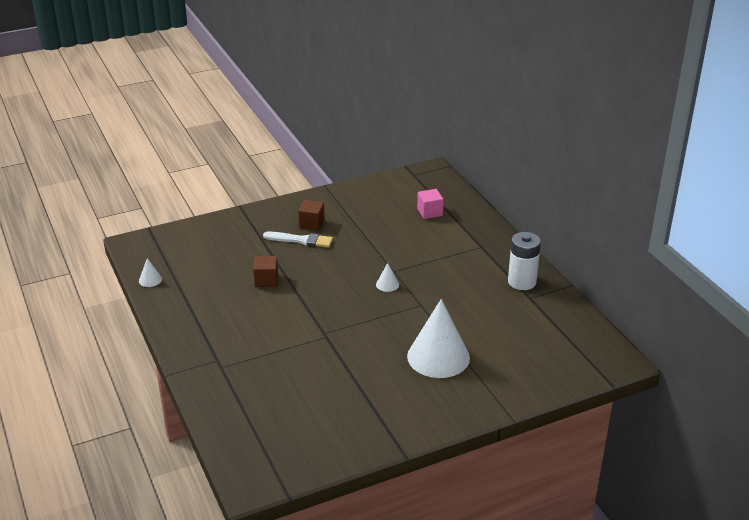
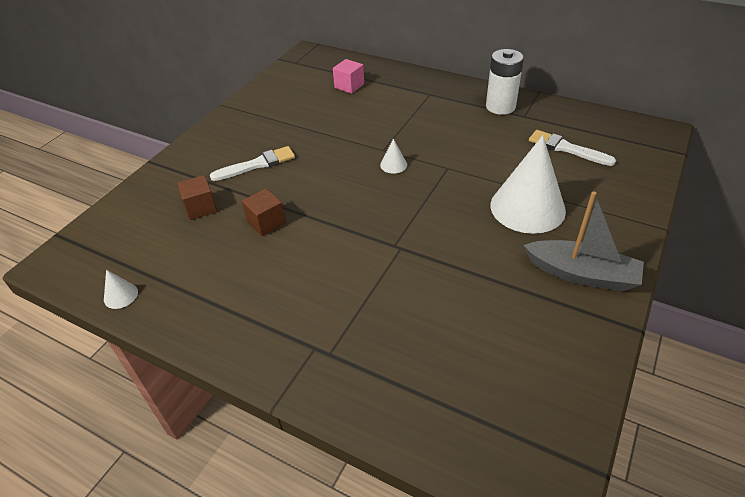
camera: 35 degrees left, 10 degrees up
brown cube [298,200,325,230] -> brown cube moved to [177,175,217,220]
none -> grey boat [524,191,644,291]
none -> white brush [529,130,616,166]

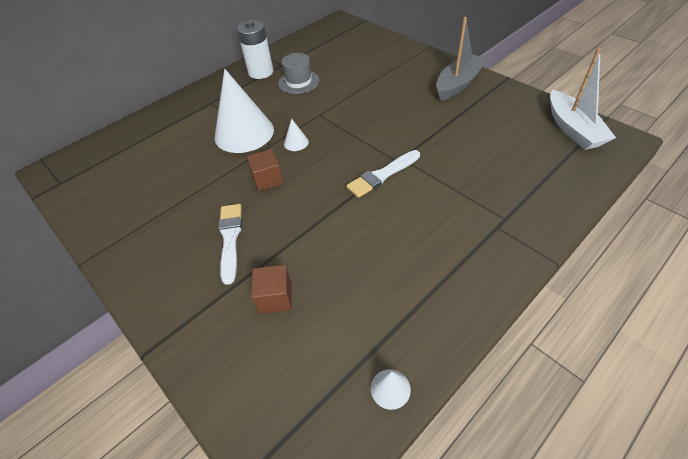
camera: 70 degrees left, 5 degrees up
brown cube [242,188,286,236] -> brown cube moved to [247,149,283,191]
pink cube [333,59,364,94] -> none
white cone [490,135,566,234] -> white cone moved to [215,69,274,153]
white brush [529,130,616,166] -> white brush moved to [347,150,420,198]
none -> grey hat [278,53,320,94]
none -> white boat [550,48,616,150]

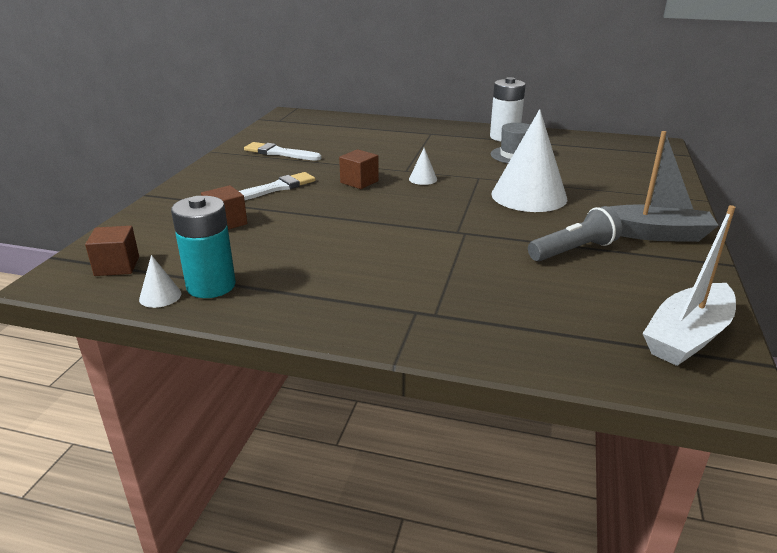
camera: 55 degrees right, 20 degrees down
white cone [215,69,274,153] -> white cone moved to [492,109,567,212]
white brush [347,150,420,198] -> white brush moved to [244,142,321,161]
none -> brown cube [85,226,139,276]
none -> turquoise battery [171,196,236,298]
none -> grey flashlight [528,206,622,261]

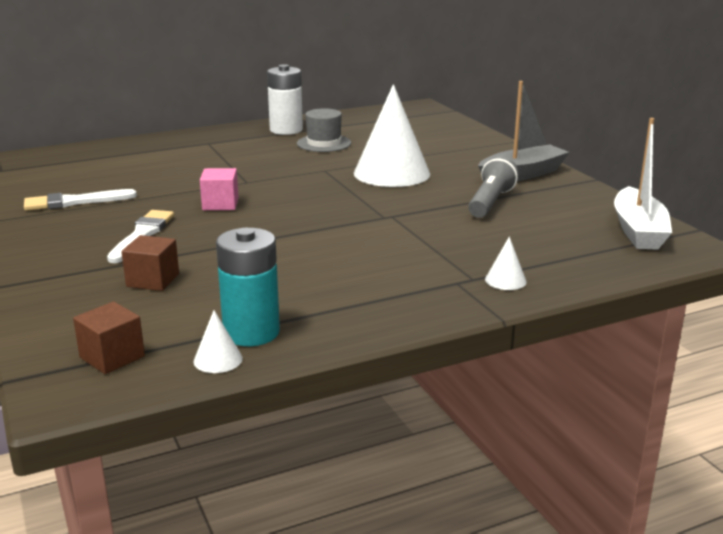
camera: 40 degrees left, 5 degrees down
brown cube [339,149,379,189] -> pink cube [200,168,239,210]
white cone [409,148,437,185] -> white cone moved to [485,236,527,290]

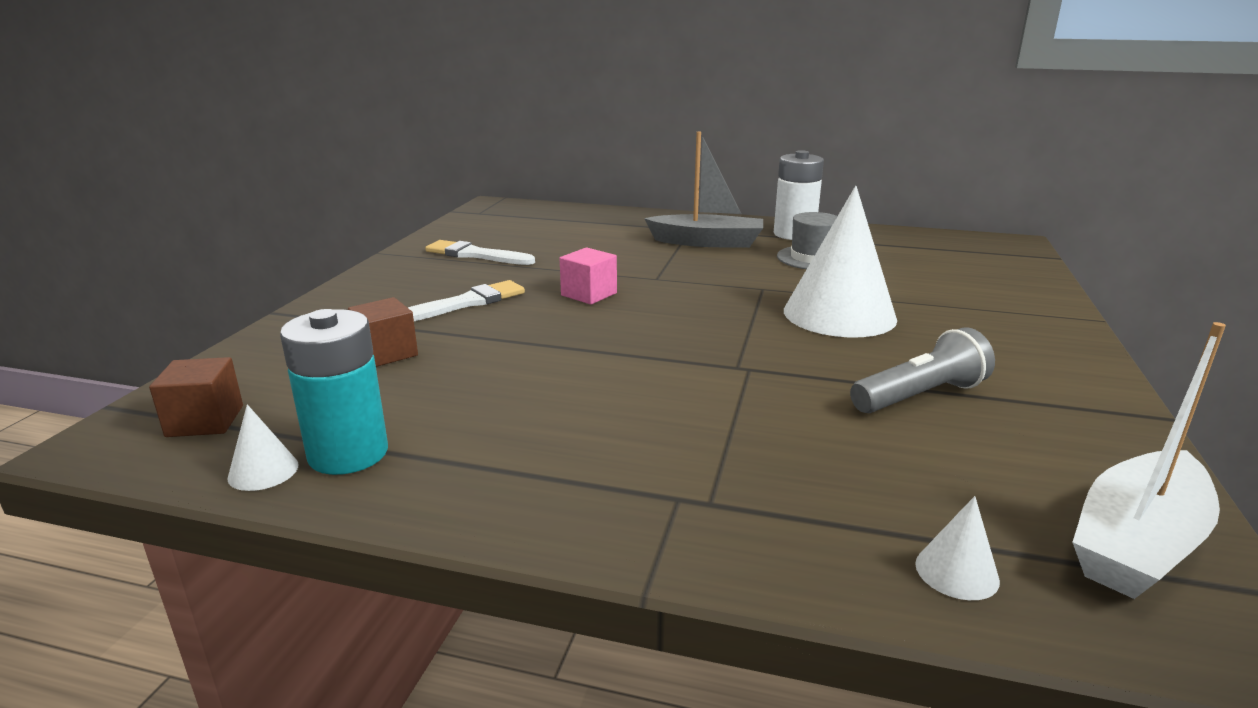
camera: 40 degrees right, 0 degrees up
grey boat [478,81,569,181] -> grey boat moved to [644,132,763,248]
white cone [485,236,527,290] -> white cone moved to [915,496,1000,600]

